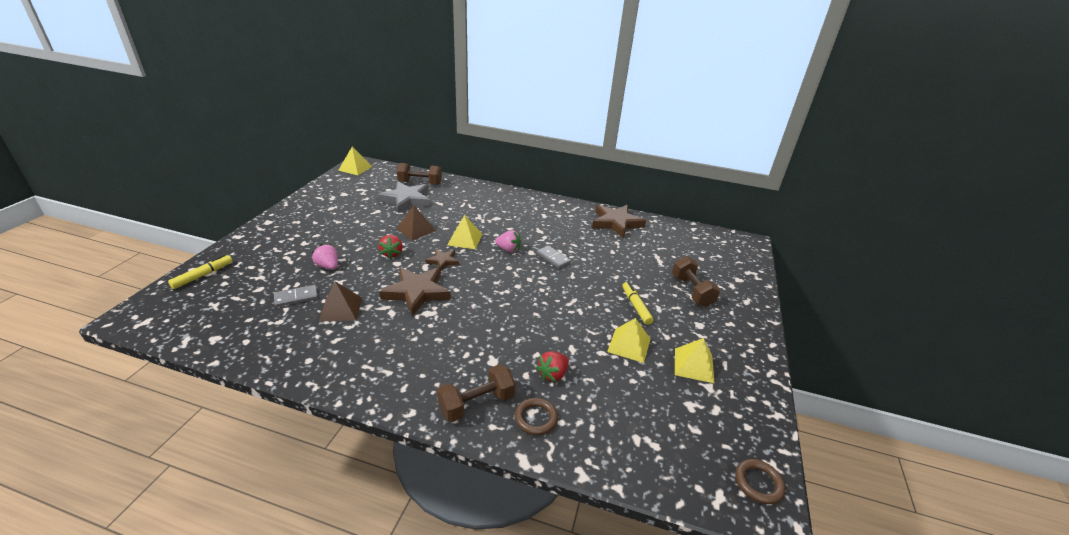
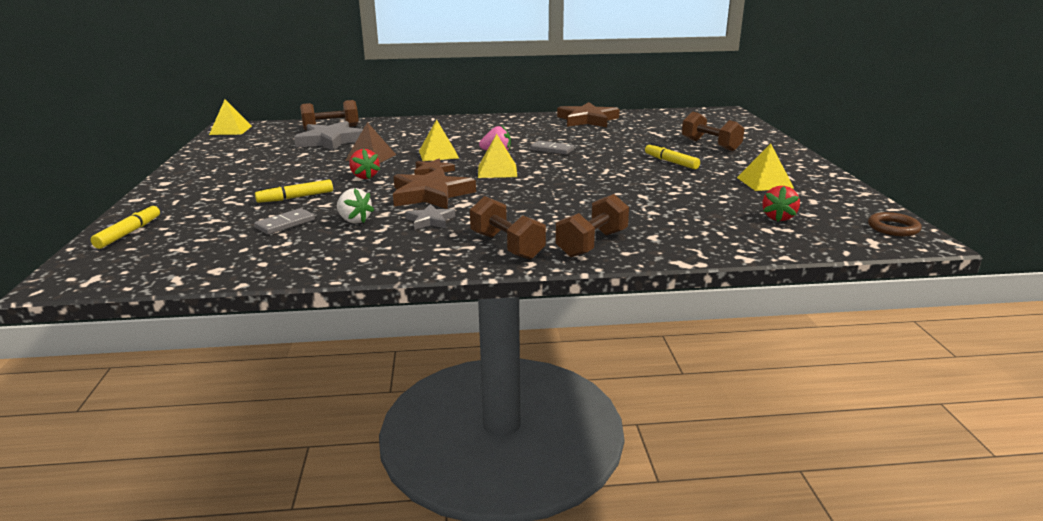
camera: 20 degrees left, 10 degrees down
pink strawberry [312,244,338,270] -> yellow marker [255,180,333,203]
brown pyramid [319,281,362,322] -> white strawberry [337,188,374,224]
brown ring [515,398,558,435] -> none
red strawberry [536,351,569,382] -> red strawberry moved to [762,186,800,222]
yellow pyramid [607,318,650,363] -> yellow pyramid moved to [478,134,517,178]
none -> grey star [405,204,455,230]
none -> brown dumbbell [470,196,546,260]

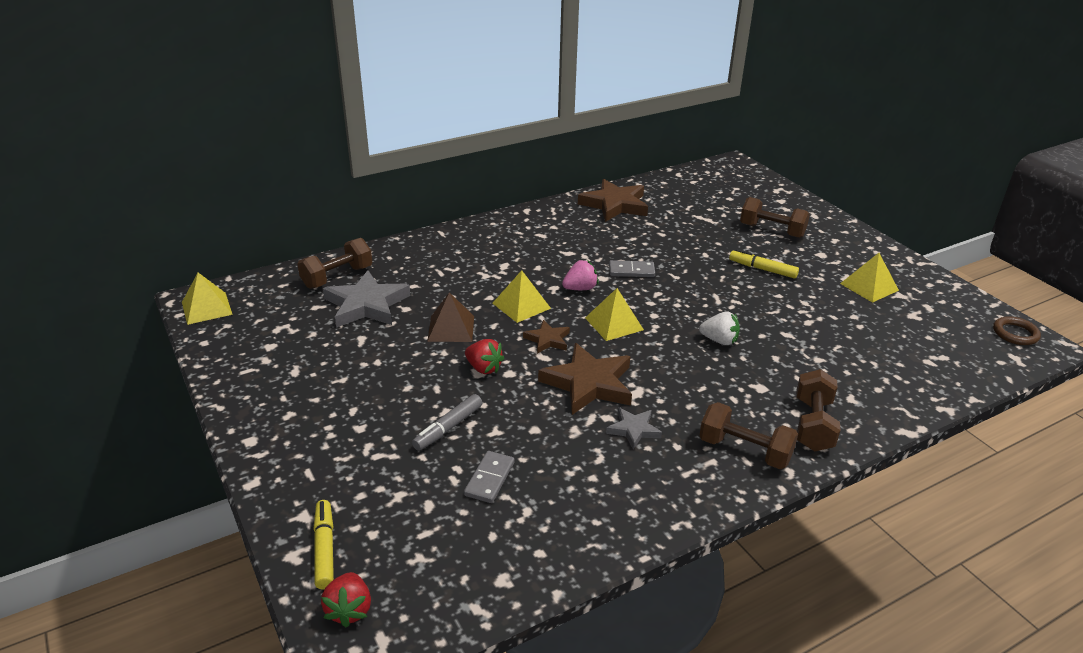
camera: 25 degrees left, 10 degrees up
yellow marker [255,180,333,203] -> grey marker [412,394,482,451]
white strawberry [337,188,374,224] -> white strawberry moved to [699,311,740,345]
red strawberry [762,186,800,222] -> red strawberry moved to [321,572,371,628]

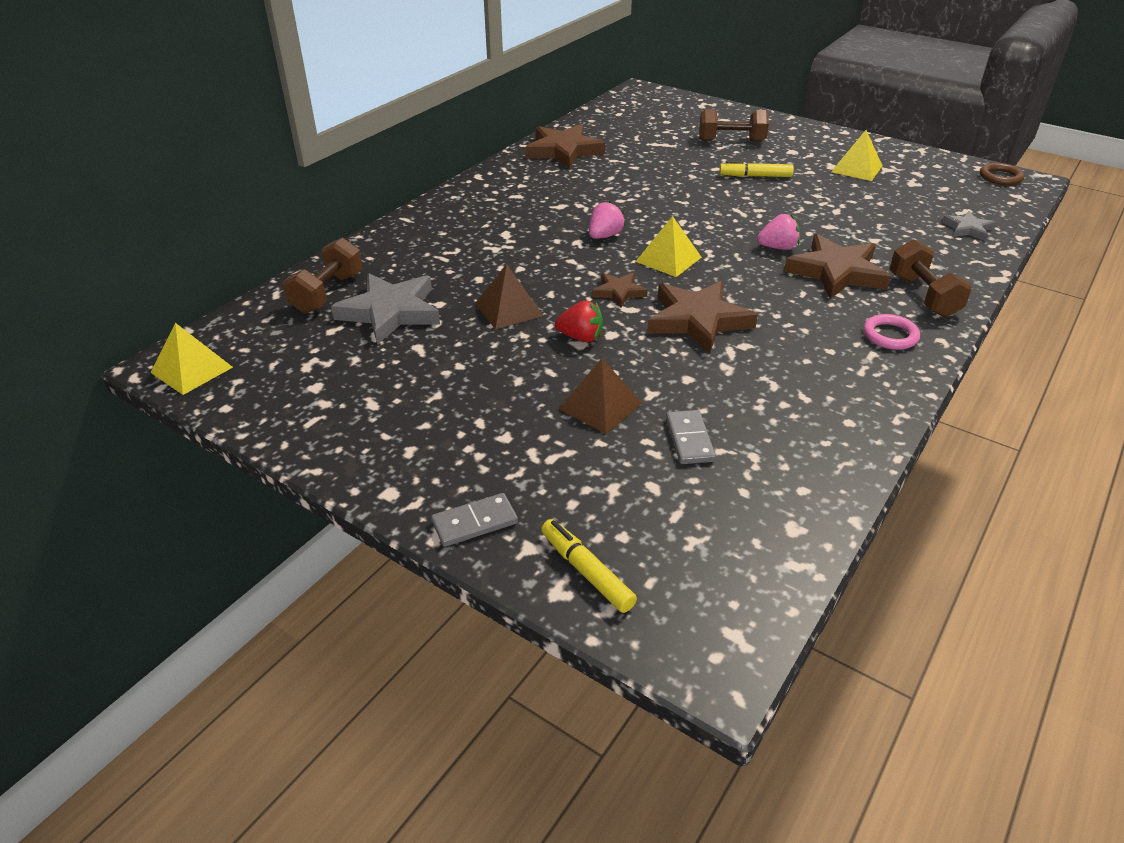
camera: 25 degrees left, 5 degrees up
red strawberry [321,572,371,628] -> none
grey marker [412,394,482,451] -> brown pyramid [558,358,642,434]
yellow pyramid [492,270,551,323] -> none
grey star [606,407,662,449] -> grey star moved to [942,211,996,241]
grey domino [609,260,655,277] -> grey domino moved to [431,493,518,547]
white strawberry [699,311,740,345] -> pink strawberry [757,214,800,250]
brown dumbbell [699,402,798,469] -> pink ring [863,314,920,350]
none -> brown star [784,234,891,299]

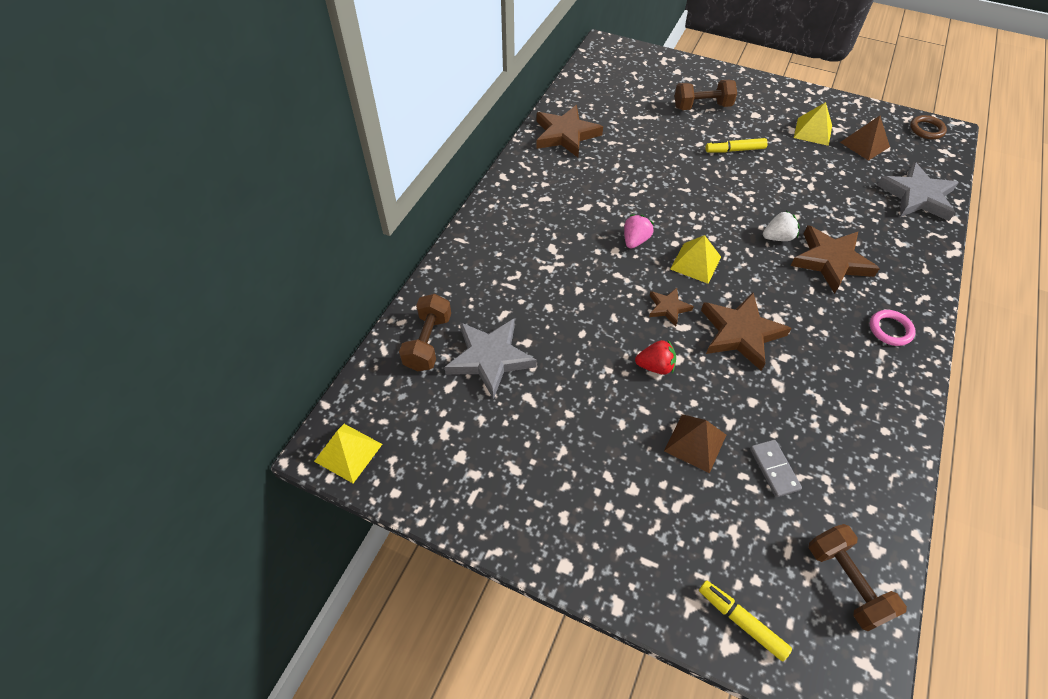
camera: 10 degrees left, 15 degrees up
grey domino [431,493,518,547] -> none
brown pyramid [475,264,543,330] -> brown pyramid moved to [840,116,890,161]
pink strawberry [757,214,800,250] -> white strawberry [763,211,800,241]
brown dumbbell [890,239,972,317] -> brown dumbbell moved to [809,524,907,631]
grey star [942,211,996,241] -> grey star [877,162,959,221], size x1.89

